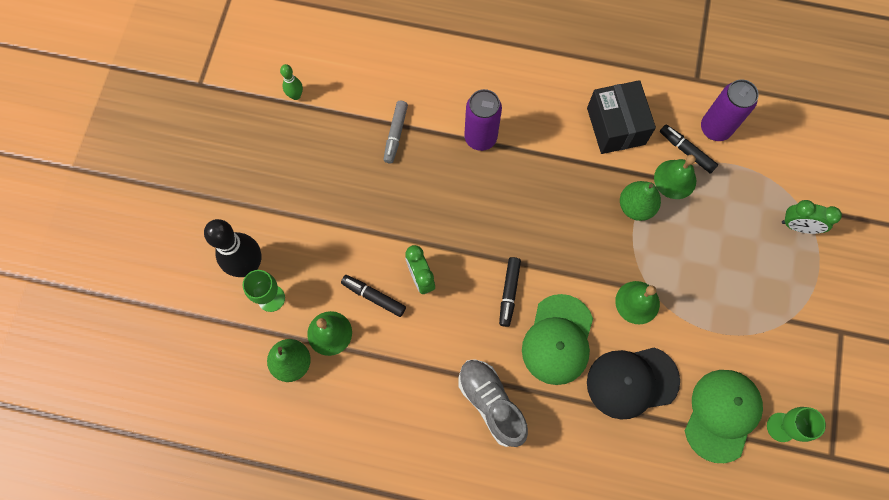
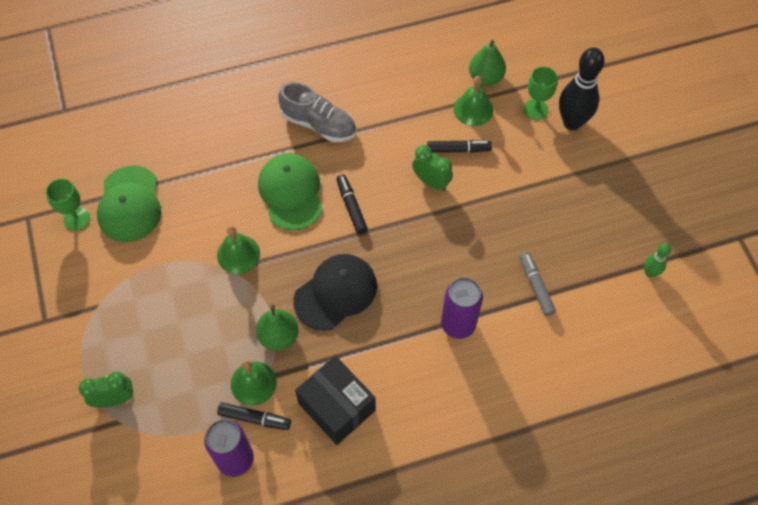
camera: 150 degrees right, 10 degrees down
black cap [587,347,680,420] -> black cap moved to [293,254,377,331]

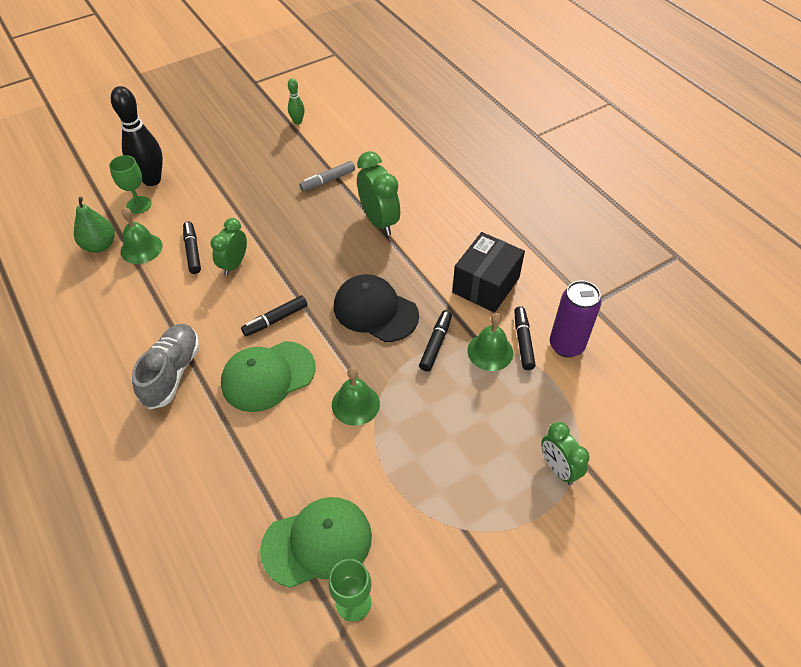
camera: 105 degrees left, 10 degrees down
green pear [256,305,298,351] -> black marker [419,310,452,371]
purple can [441,277,483,339] -> green clock [357,151,400,236]

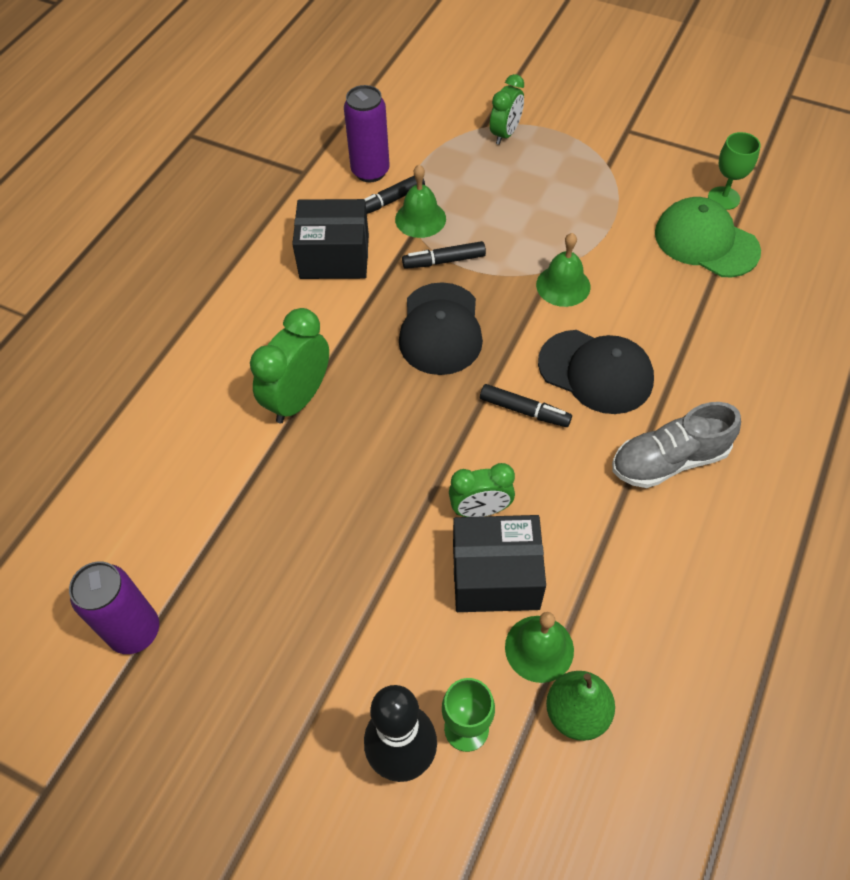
camera: 120 degrees left, 5 degrees up
black marker [183,222,201,274] -> black box [453,515,546,612]
green cap [221,341,316,412] -> black cap [538,330,654,414]
green bowling pin [288,78,305,125] -> purple can [69,561,159,654]
grey marker [299,161,355,192] -> none

